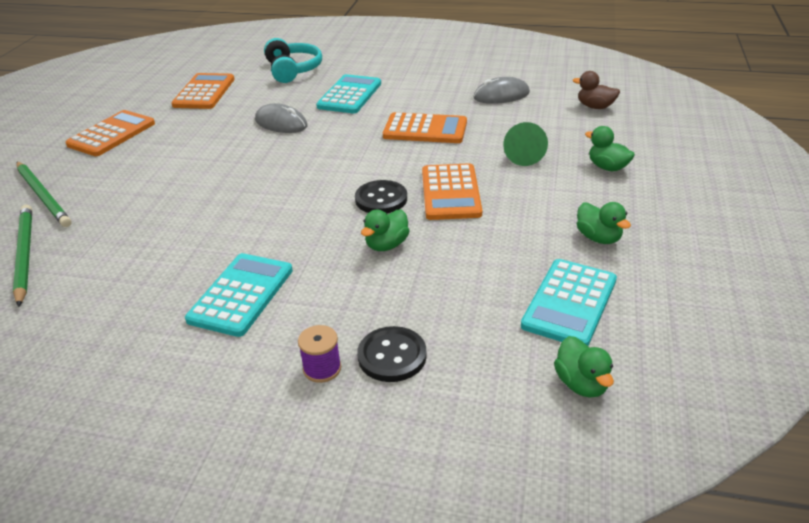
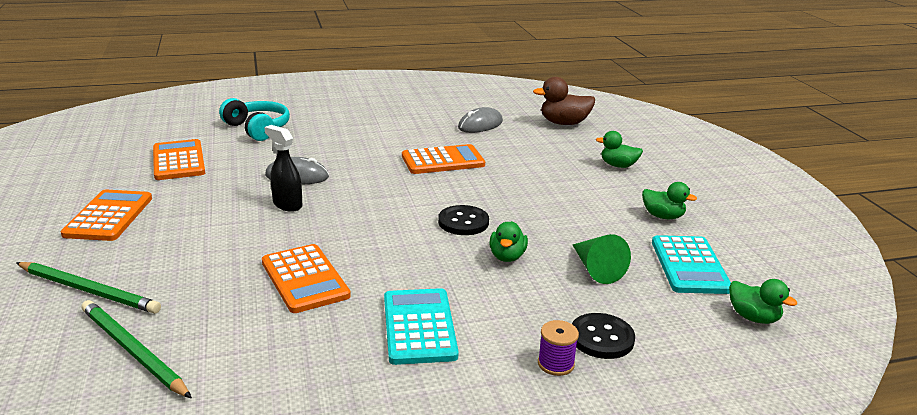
camera: 30 degrees left, 10 degrees down
turquoise calculator [316,74,381,114] -> none
orange calculator [422,163,482,220] -> orange calculator moved to [262,244,351,313]
green cone [503,122,548,166] -> green cone moved to [573,234,631,284]
brown duck [573,71,620,109] -> brown duck [533,77,595,125], size x1.50
none -> black spray bottle [264,125,302,212]

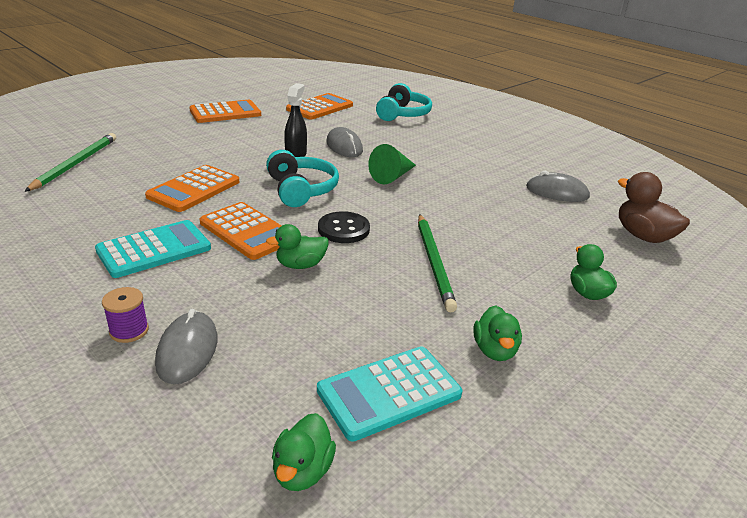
camera: 60 degrees right, 5 degrees up
green pencil [16,262,161,314] -> green pencil moved to [418,214,457,312]
orange calculator [402,144,485,174] -> orange calculator moved to [200,202,282,260]
black button [572,313,635,359] -> grey mouse [155,309,218,384]
green cone [573,234,631,284] -> green cone moved to [368,144,416,184]
none -> turquoise headphones [266,150,339,207]

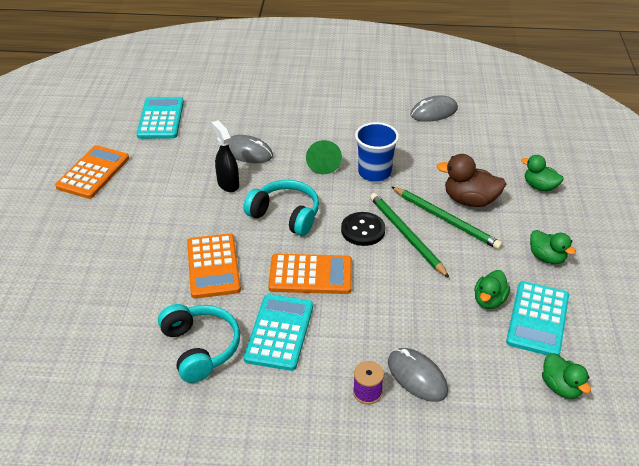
camera: 40 degrees left, 10 degrees up
green pencil [24,133,116,192] -> green pencil moved to [370,193,449,278]
green duck [266,224,328,269] -> green duck moved to [474,270,510,309]
orange calculator [286,93,353,120] -> turquoise calculator [137,97,184,139]
turquoise headphones [376,83,432,121] -> turquoise headphones moved to [158,304,240,383]
brown duck [618,172,690,243] -> brown duck moved to [437,154,506,207]
none -> blue cup [355,122,399,182]

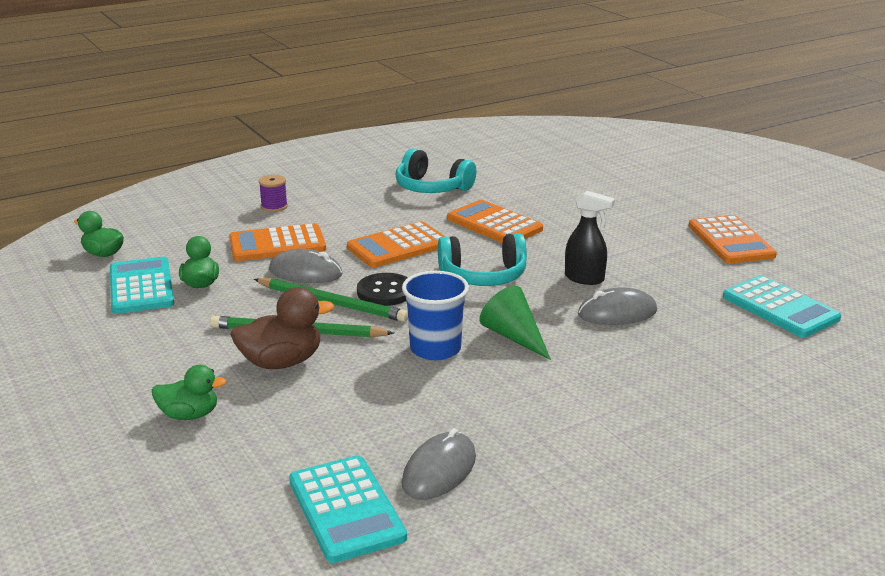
camera: 145 degrees right, 15 degrees down
turquoise calculator [244,294,313,371] -> turquoise calculator moved to [289,455,407,563]
grey mouse [388,348,448,402] -> grey mouse moved to [269,249,343,283]
green duck [530,230,576,264] -> none
none -> orange calculator [229,223,326,261]

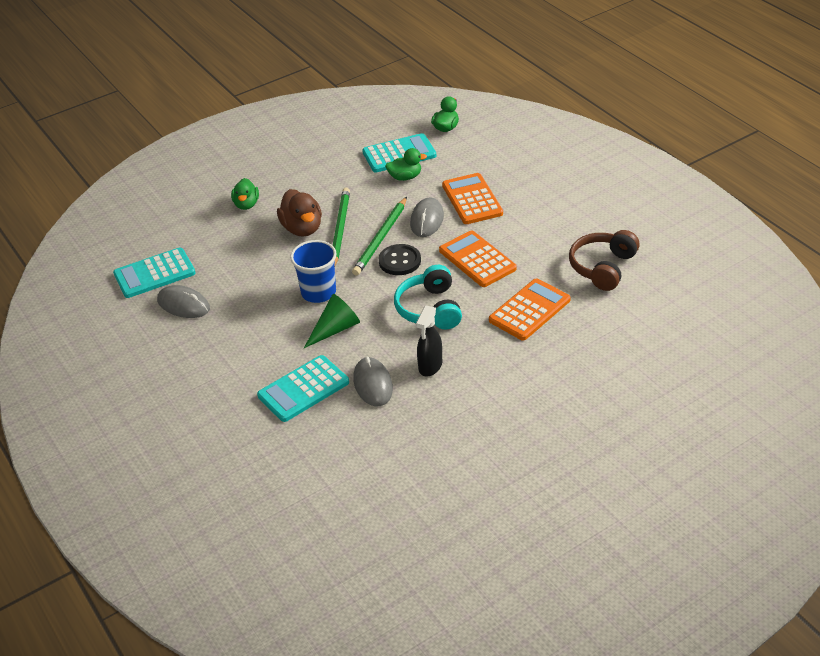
camera: 90 degrees right, 15 degrees up
purple spool [259,175,288,212] -> none
turquoise headphones [395,148,476,193] -> brown headphones [569,230,640,291]
orange calculator [689,215,777,263] -> none
turquoise calculator [723,275,841,337] -> turquoise calculator moved to [257,355,349,422]

